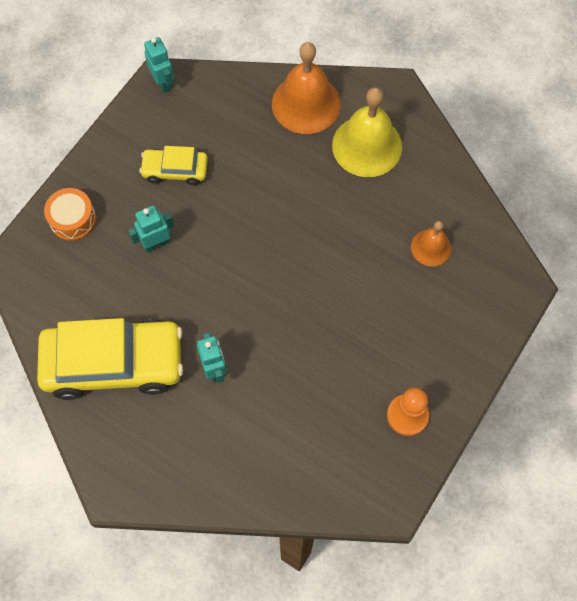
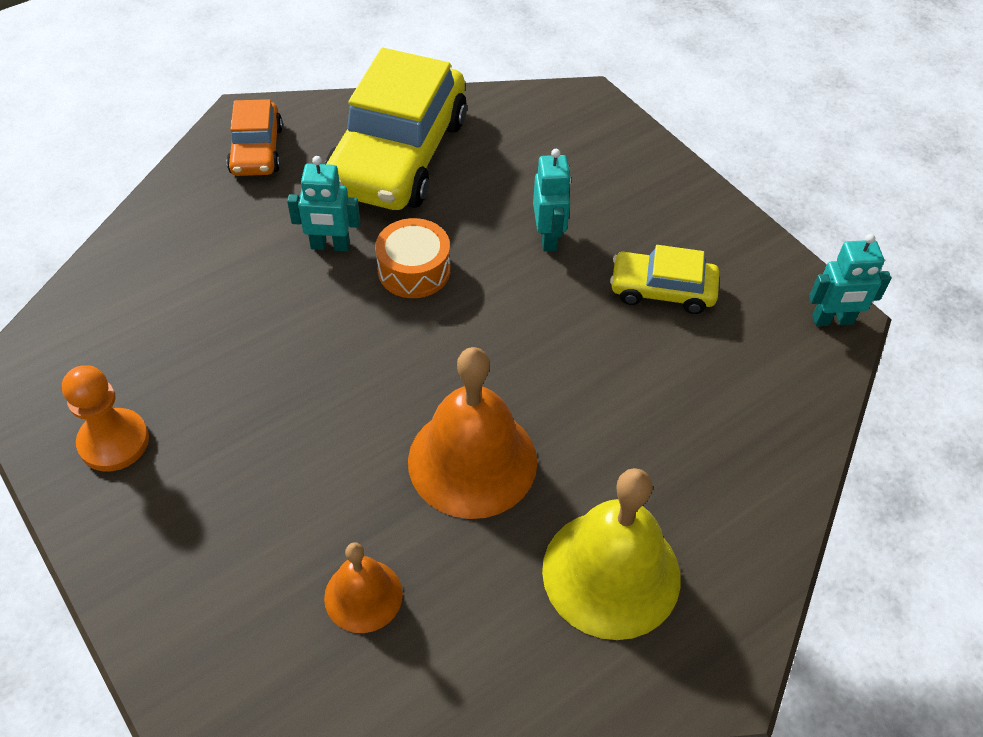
camera: 110 degrees right, 15 degrees down
orange drum [44,188,96,241] -> orange drum moved to [375,218,450,298]
yellow car [139,146,208,185] -> yellow car turned 105 degrees counterclockwise [610,245,719,314]
orange bell [272,42,341,134] -> orange bell moved to [408,347,537,519]
none -> orange car [227,99,283,176]

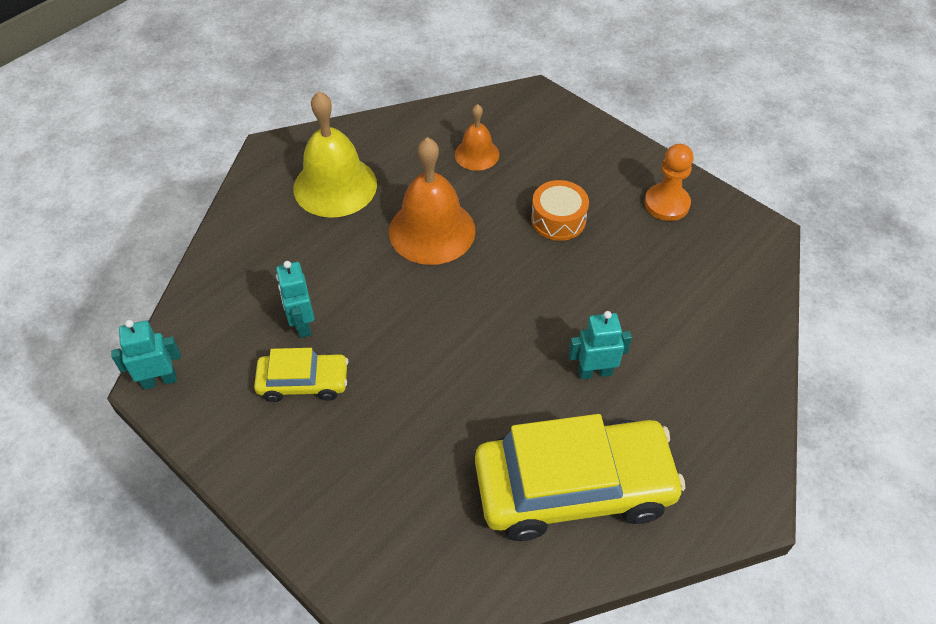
camera: 170 degrees right, 0 degrees up
orange car [227,99,283,176] -> none
yellow car [325,48,467,210] -> yellow car turned 75 degrees clockwise [475,414,686,541]
orange drum [375,218,450,298] -> orange drum moved to [531,180,589,241]
turquoise robot [533,149,571,252] -> turquoise robot moved to [276,261,314,338]

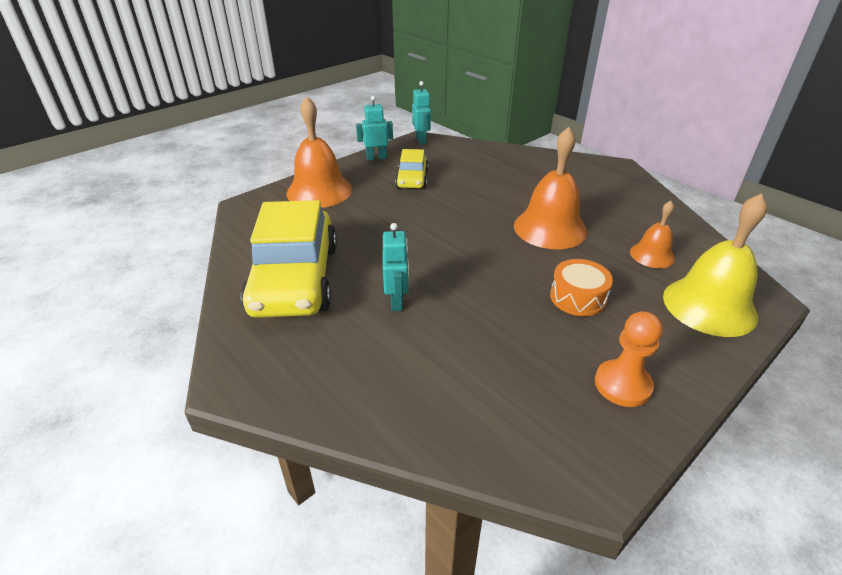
camera: 95 degrees right, 15 degrees down
turquoise robot [276,261,314,338] -> turquoise robot moved to [356,96,393,160]
yellow bell [293,91,377,218] -> yellow bell moved to [663,193,767,337]
none -> orange bell [287,97,352,208]

